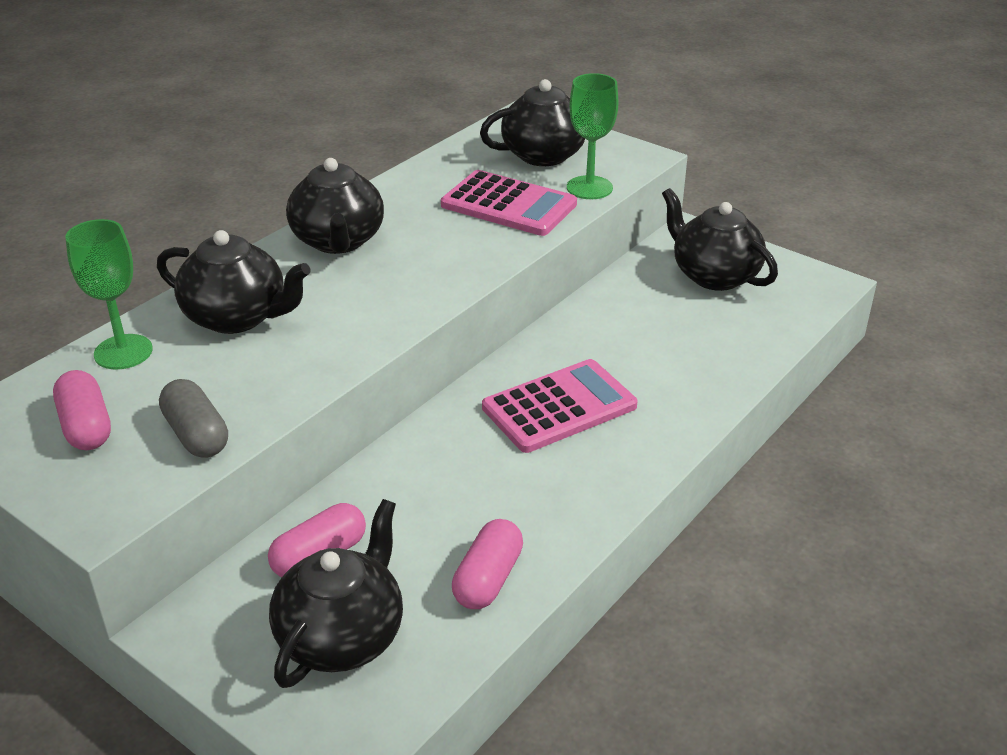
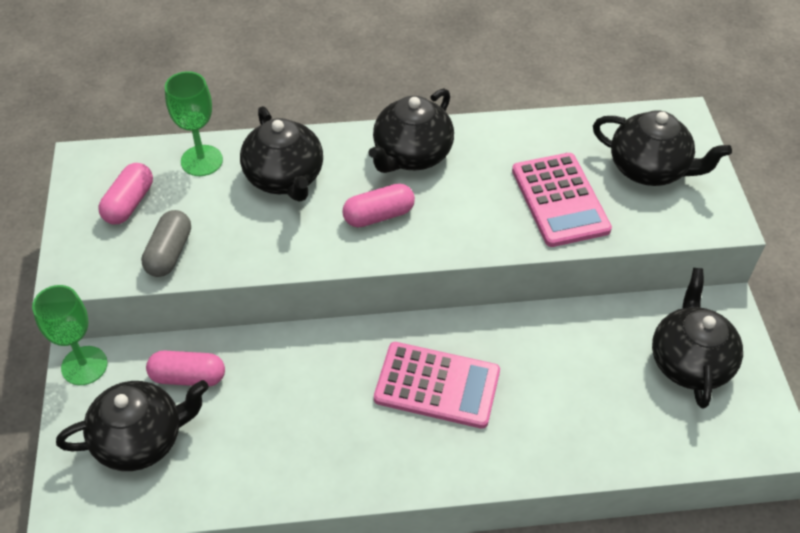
camera: 45 degrees right, 15 degrees up
pink capsule [452,519,523,609] -> pink capsule moved to [342,184,415,228]
green goblet [567,73,618,199] -> green goblet moved to [32,285,108,385]

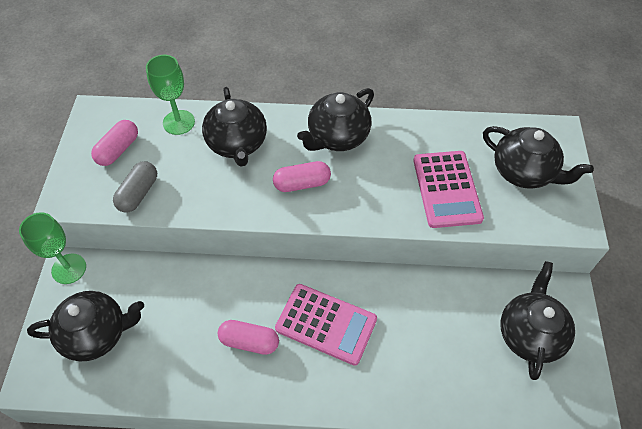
camera: 10 degrees right, 5 degrees up
pink capsule [146,351,225,386] -> pink capsule moved to [218,320,279,355]

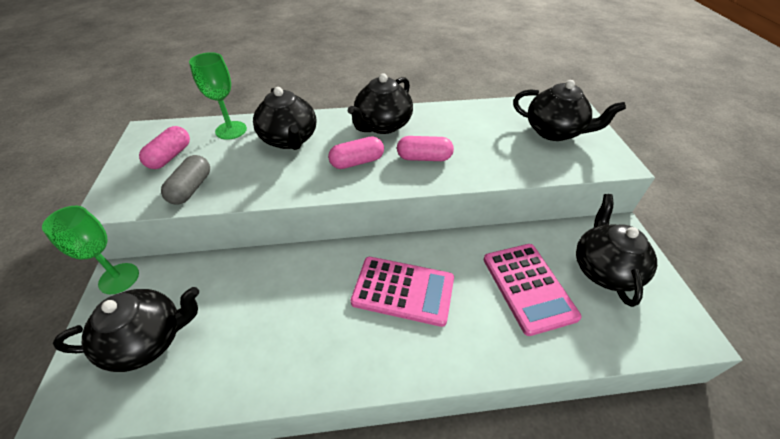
camera: 10 degrees left, 10 degrees down
pink capsule [218,320,279,355] -> pink capsule moved to [397,136,454,161]
pink calculator [413,151,484,228] -> pink calculator moved to [484,244,582,336]

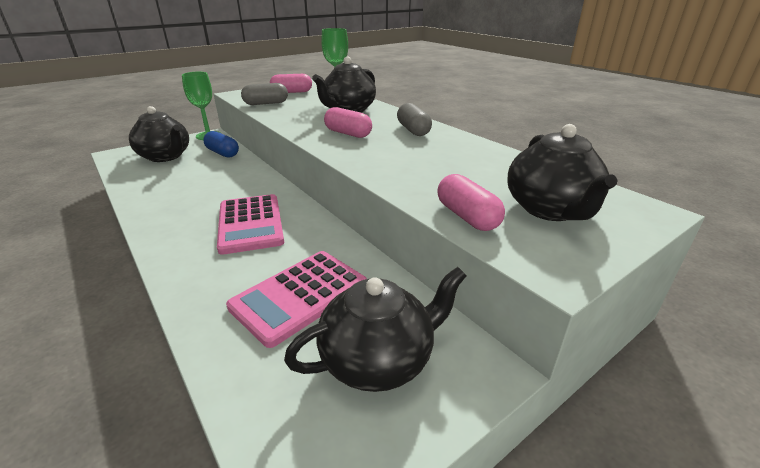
camera: 60 degrees right, 15 degrees down
black teapot [348,74,413,134] -> grey capsule [397,103,432,136]
pink capsule [397,136,454,161] -> pink capsule moved to [437,174,505,231]
none -> blue capsule [203,131,239,158]

